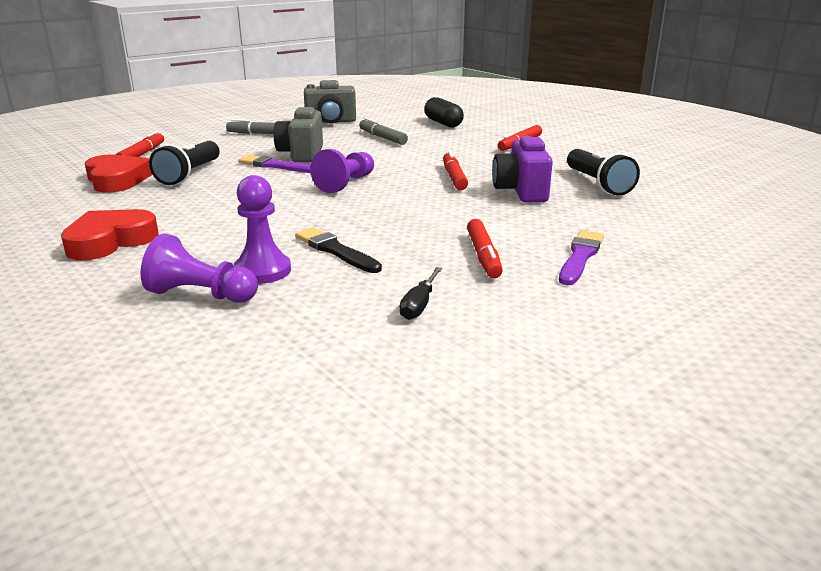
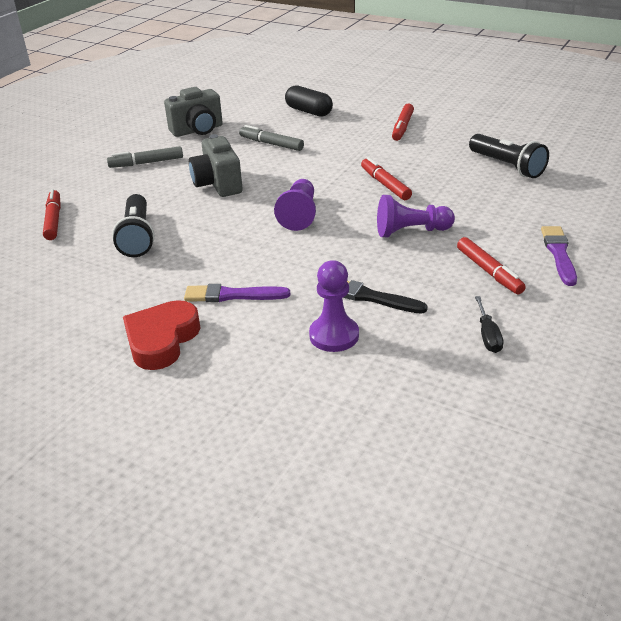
camera: 20 degrees left, 10 degrees up
red heart [85,155,152,192] -> none
purple pawn [140,233,258,303] -> purple pawn moved to [377,195,455,237]
purple brush [238,155,311,173] -> purple brush moved to [184,284,290,302]
purple camera [492,136,553,202] -> none

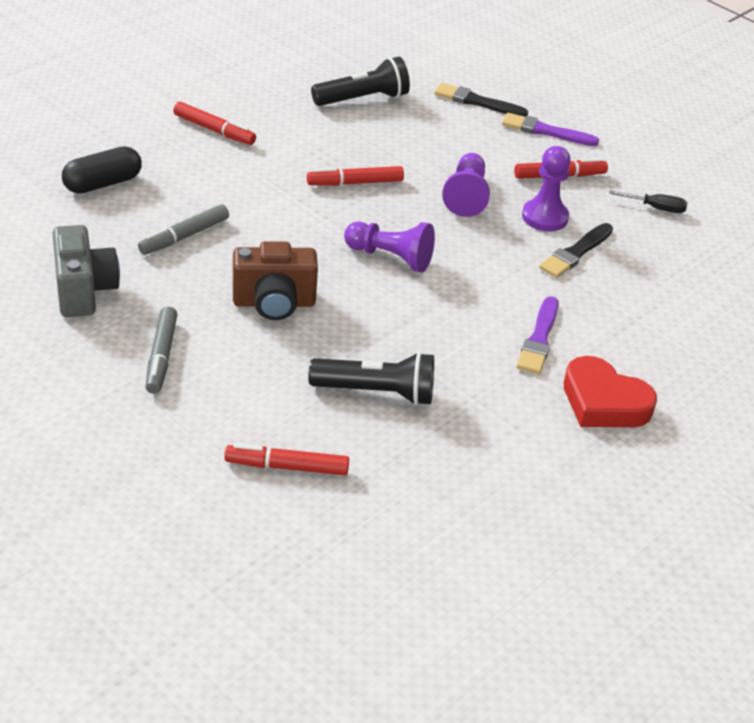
camera: 80 degrees left, 5 degrees up
grey camera [189,134,243,197] -> brown camera [233,241,318,320]
purple pawn [309,260,359,352] -> purple pawn moved to [522,146,571,231]
none -> black brush [435,83,528,117]

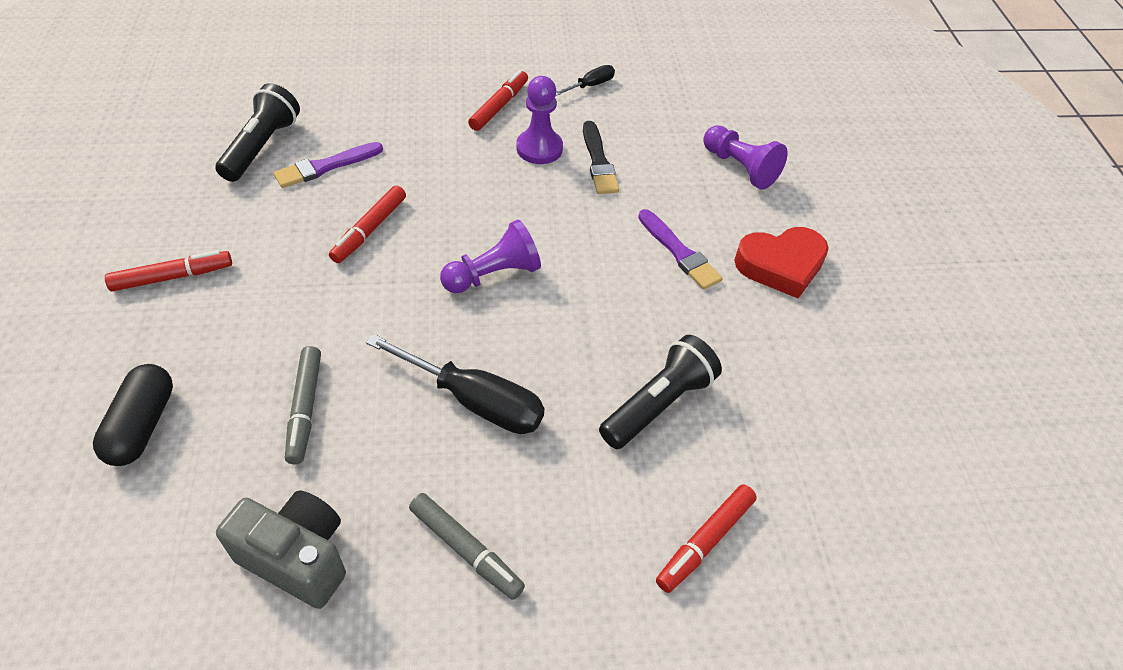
camera: 50 degrees left, 10 degrees up
brown camera [233,241,318,320] -> black screwdriver [366,334,545,434]
black brush [435,83,528,117] -> none
purple pawn [442,153,490,217] -> purple pawn moved to [703,125,788,189]
purple brush [502,113,599,146] -> purple brush moved to [273,142,383,188]

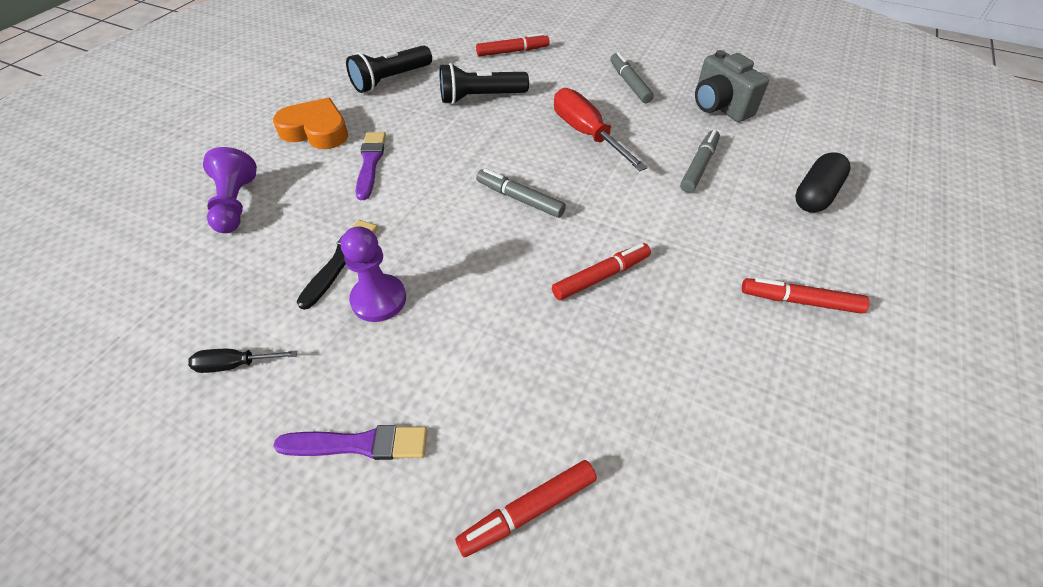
camera: 145 degrees left, 0 degrees up
black flashlight [215,83,300,182] -> black flashlight moved to [346,45,432,93]
purple brush [273,142,383,188] -> purple brush moved to [273,425,427,460]
black screwdriver [366,334,545,434] -> red screwdriver [554,88,648,171]
purple pawn [440,219,541,293] -> grey marker [476,168,566,218]
red marker [468,70,528,131] -> red marker moved to [455,460,597,557]
red heart [734,227,829,298] -> orange heart [273,98,348,149]

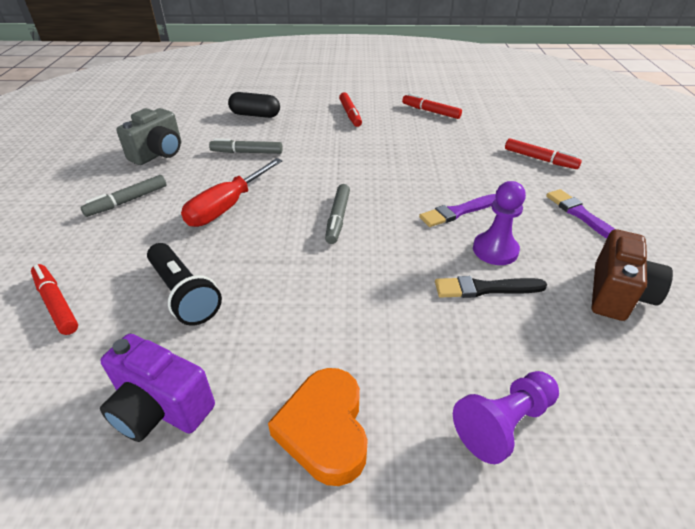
camera: 115 degrees left, 10 degrees down
black screwdriver [188,349,297,373] -> brown camera [592,229,673,321]
black flashlight [346,45,432,93] -> purple camera [100,334,215,442]
purple brush [356,132,386,200] -> purple brush moved to [419,194,496,227]
red marker [552,243,651,300] -> red marker moved to [402,93,462,119]

